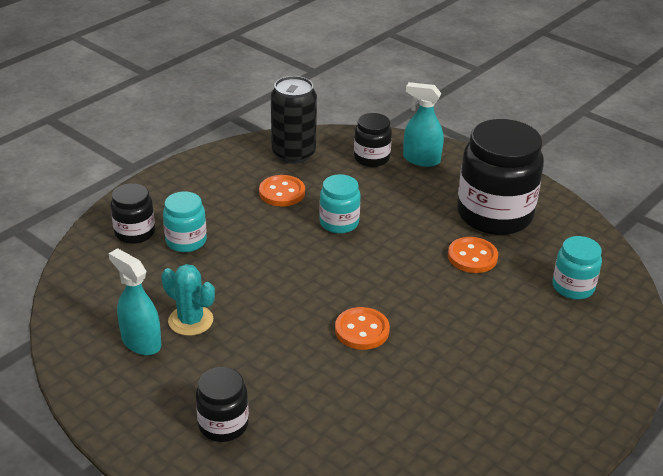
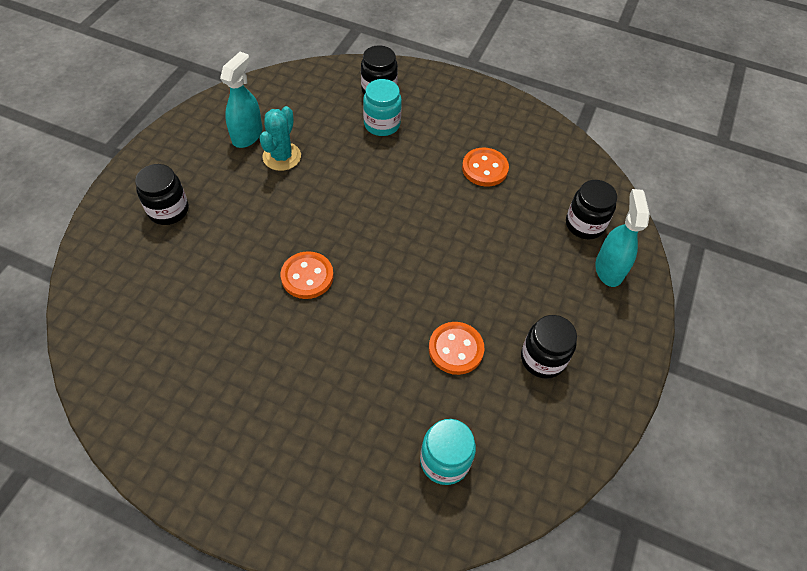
camera: 70 degrees right, 20 degrees up
black can [271,76,317,164] -> none
turquoise jar [319,174,361,234] -> none
black jar [457,119,544,235] -> black jar [521,315,577,379], size x0.51

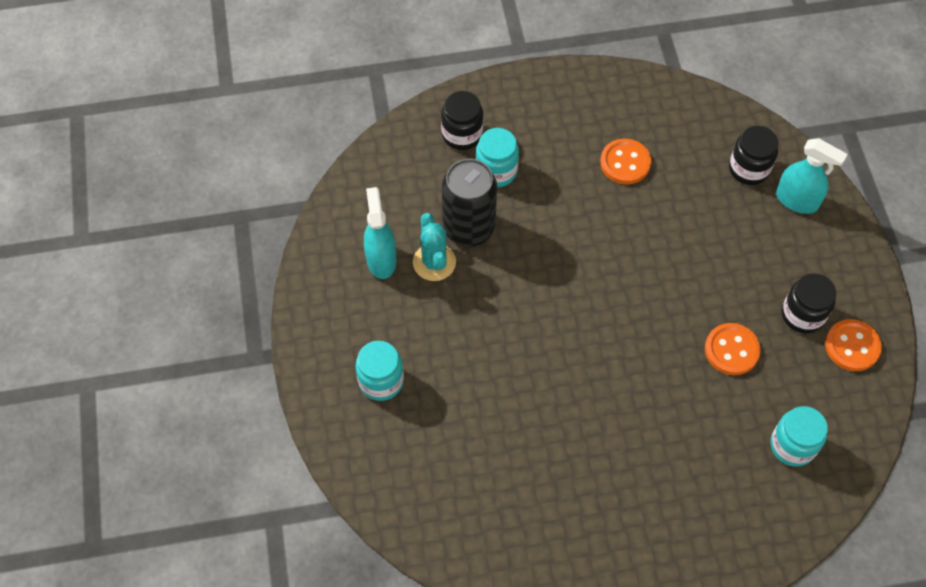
camera: 30 degrees left, 5 degrees up
black jar [135,164,189,225] -> turquoise jar [355,341,404,401]
orange button [281,251,334,299] -> orange button moved to [825,319,882,371]
turquoise spray bottle [595,189,650,287] -> turquoise spray bottle turned 150 degrees clockwise [776,138,848,214]
none -> black can [442,159,497,246]

